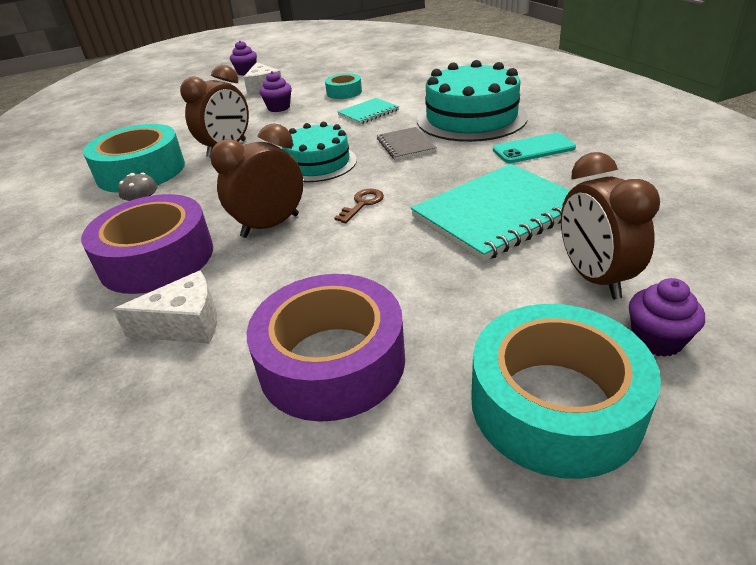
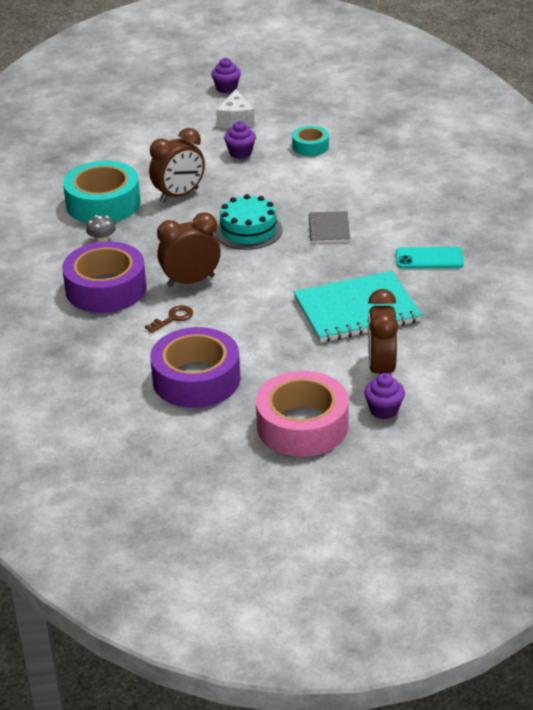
camera: 15 degrees right, 0 degrees up
white cheese [112,271,217,344] -> none
brown key [334,189,384,223] -> brown key moved to [145,305,193,333]
turquoise notebook [337,98,399,124] -> none
turquoise cake [417,60,528,142] -> none
turquoise tape [471,304,661,479] -> pink tape [256,371,349,457]

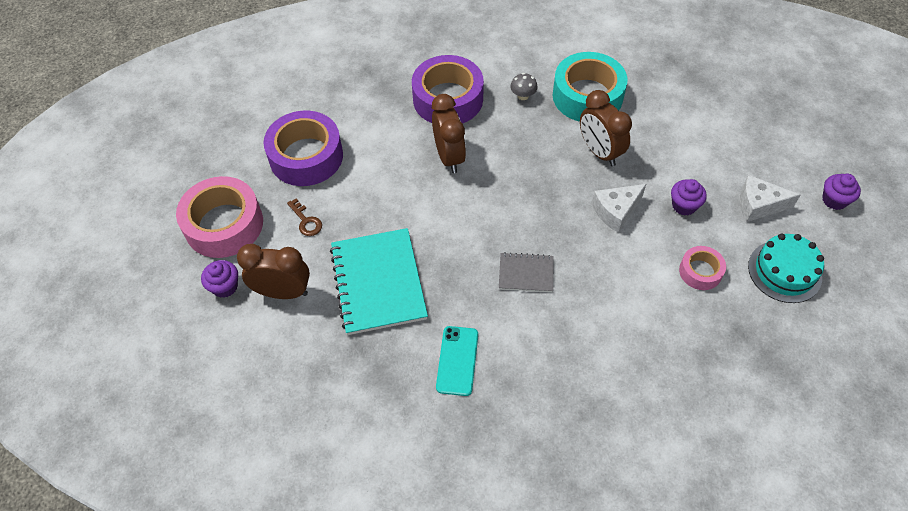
camera: 95 degrees right, 20 degrees up
brown key [145,305,193,333] -> brown key moved to [287,198,322,236]
turquoise cake [215,194,282,250] -> turquoise cake moved to [748,234,824,303]
turquoise tape [292,126,329,156] -> pink tape [679,246,726,290]
none -> white cheese [592,184,646,233]

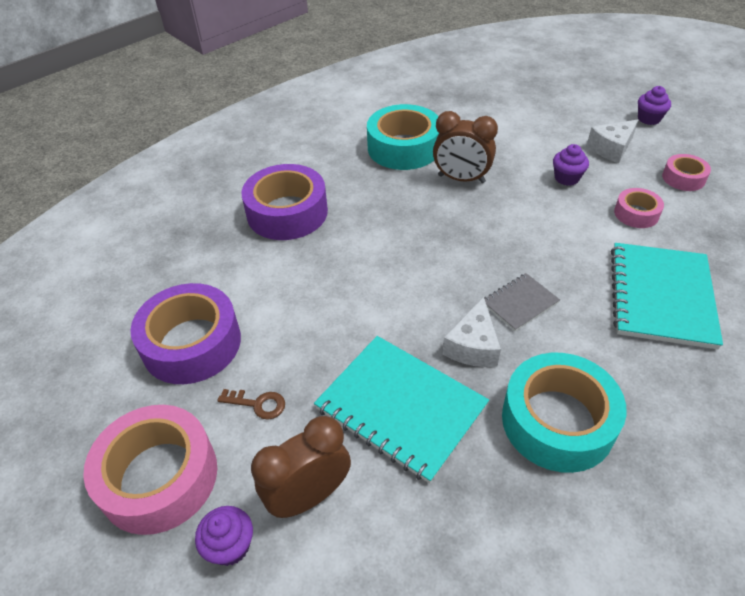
camera: 40 degrees left, 10 degrees down
brown clock [432,94,466,173] -> none
turquoise phone [436,326,478,396] -> turquoise tape [502,353,627,473]
grey mushroom [510,73,538,100] -> none
white cheese [592,184,646,233] -> white cheese moved to [443,297,501,367]
turquoise cake [748,234,824,303] -> pink tape [662,154,711,191]
none -> turquoise notebook [611,243,723,349]

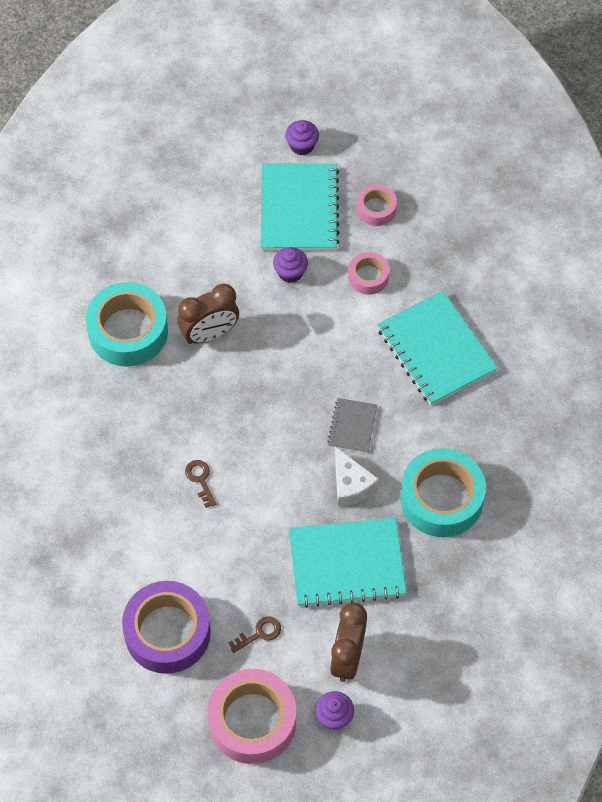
camera: 45 degrees left, 15 degrees up
purple tape [242,164,328,240] -> none
white cheese [587,120,638,163] -> turquoise notebook [261,163,340,251]
none -> brown key [185,460,216,508]

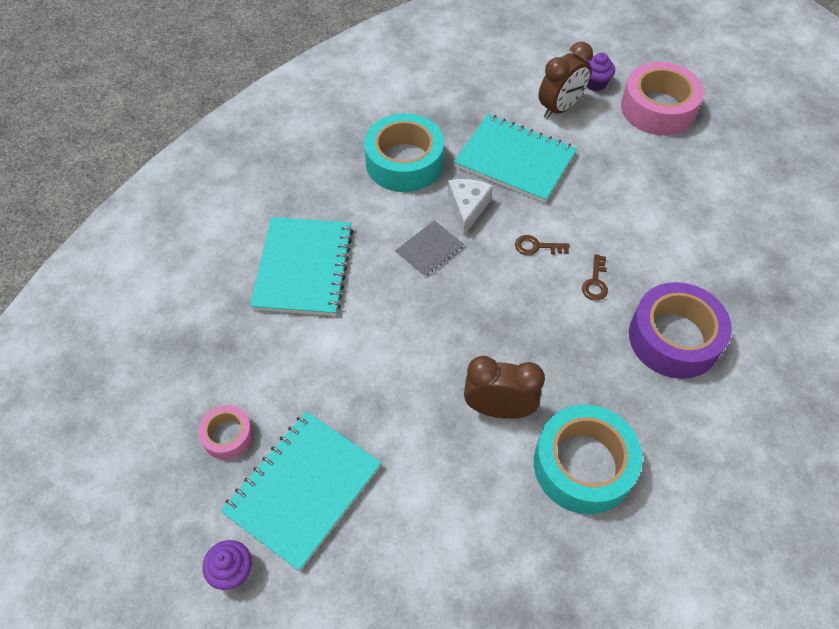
camera: 145 degrees left, 5 degrees down
purple tape [122,581,211,674] -> purple tape moved to [629,282,732,379]
brown key [228,616,281,653] -> brown key moved to [515,235,570,255]
purple cupcake [273,247,308,283] -> none
pink tape [348,252,389,295] -> none

